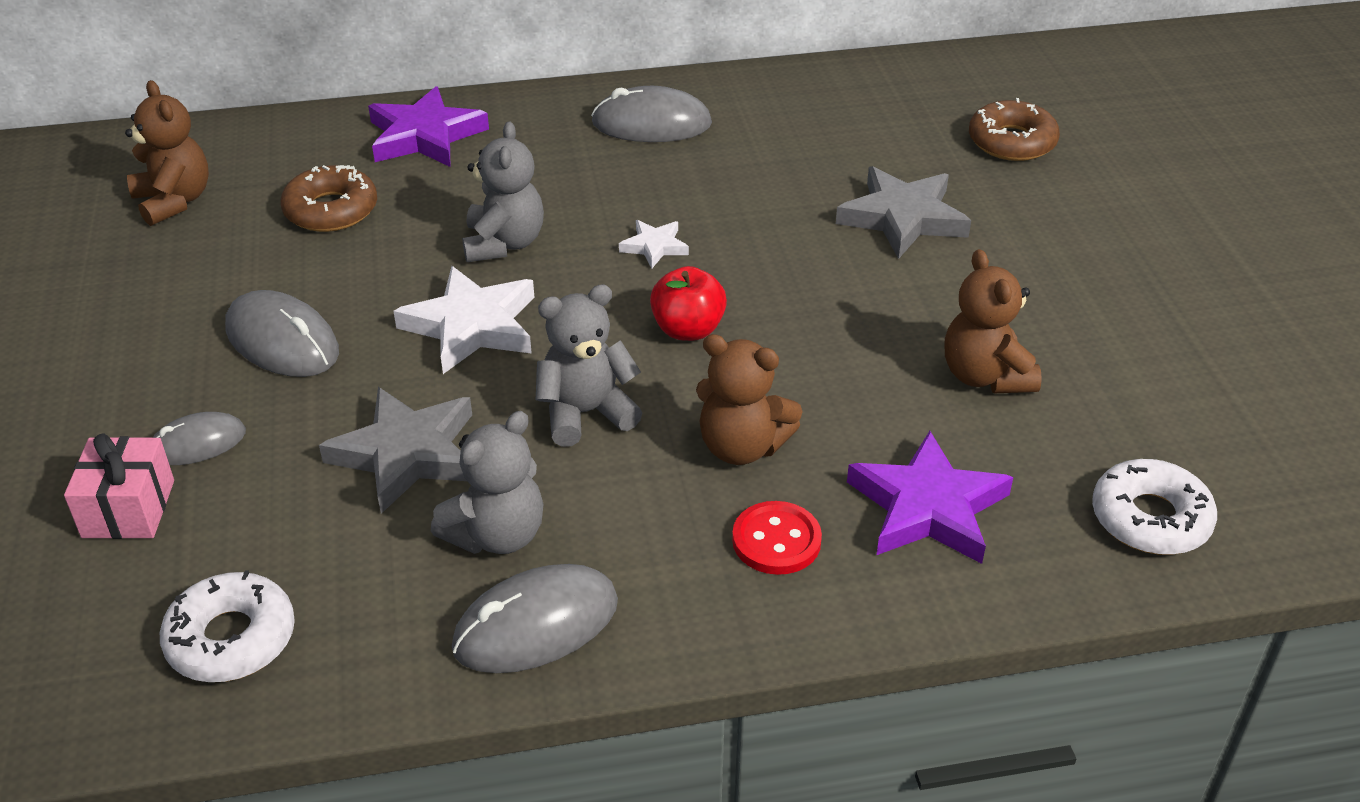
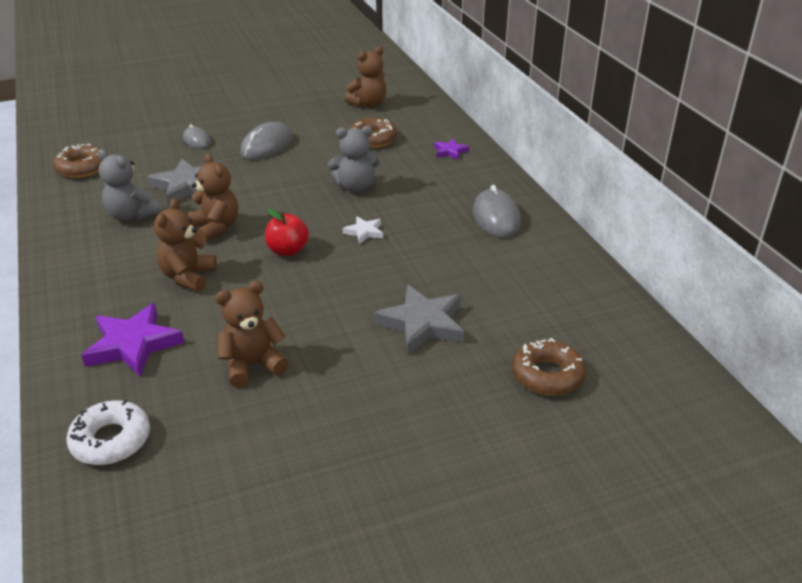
camera: 80 degrees right, 5 degrees down
pink gift [64,433,174,539] -> none
white donut [160,570,295,682] -> brown donut [53,144,101,178]
purple star [368,86,489,167] -> purple star [434,138,469,160], size x0.52
white star [393,266,535,374] -> none
grey mouse [452,564,618,673] -> none
grey teddy bear [536,284,642,447] -> brown teddy bear [188,153,238,241]
red button [732,501,822,575] -> none

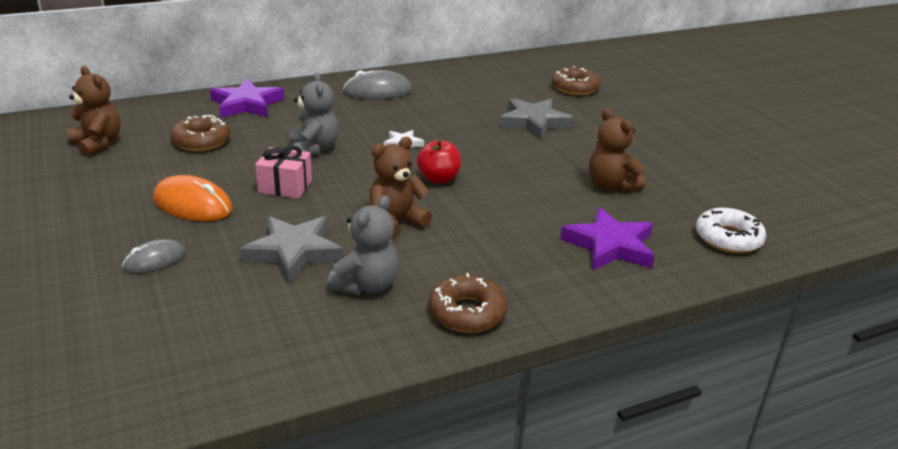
camera: 95 degrees left, 5 degrees down
brown donut [53,144,101,178] -> brown donut moved to [429,273,508,333]
brown teddy bear [154,198,217,292] -> none
grey mouse [240,122,293,160] -> orange mouse [153,175,233,221]
purple star [434,138,469,160] -> purple star [210,78,284,118], size x1.93
none -> pink gift [255,145,312,199]

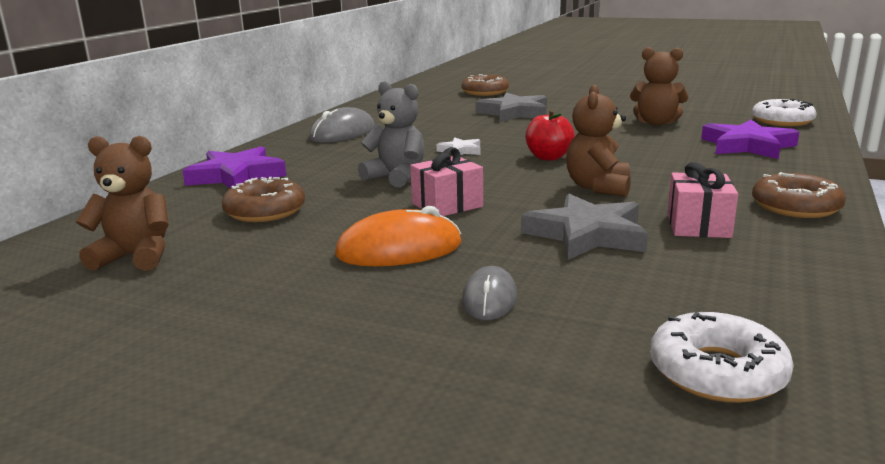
camera: 40 degrees left, 10 degrees down
grey teddy bear [327,196,399,295] -> pink gift [667,162,738,238]
none -> white donut [650,312,794,403]

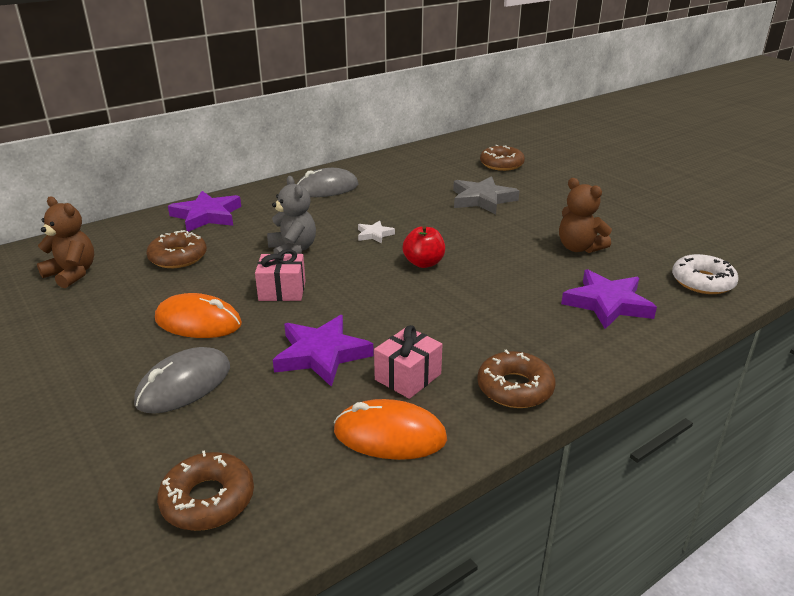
camera: 30 degrees right, 10 degrees up
grey mouse [462,266,517,320] -> grey mouse [134,347,230,414], size x1.62
grey star [521,194,648,260] -> purple star [273,315,374,387]
brown teddy bear [566,85,631,197] -> none
white donut [650,312,794,403] -> brown donut [157,450,254,531]
none -> orange mouse [334,399,447,460]

